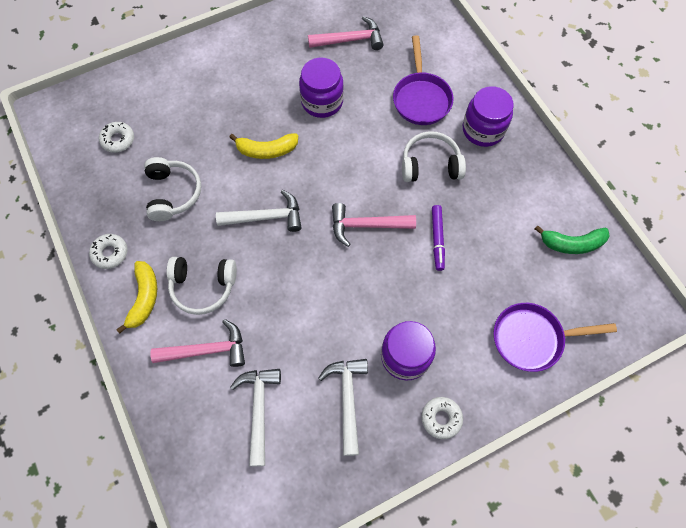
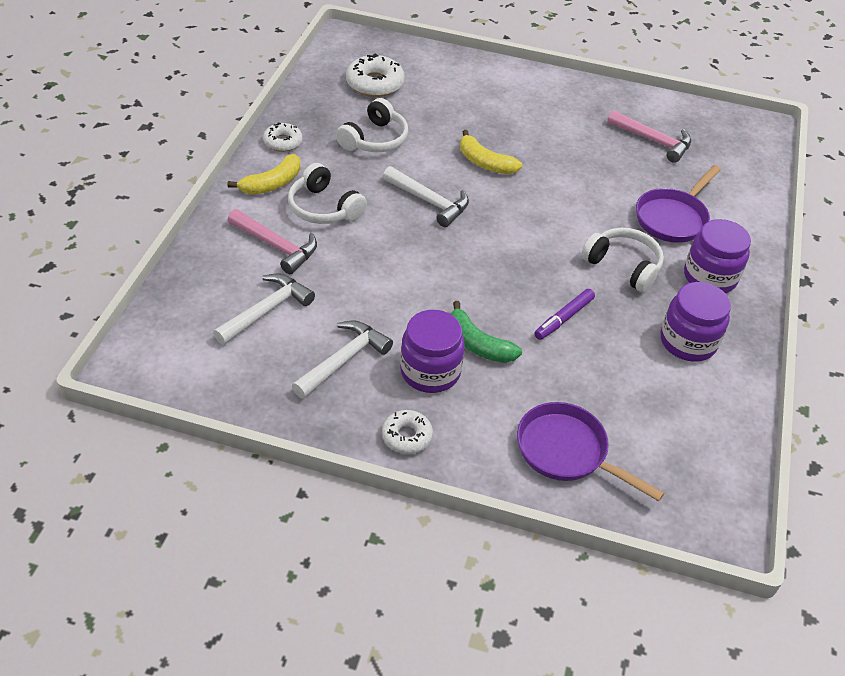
camera: 40 degrees right, 20 degrees down
white donut [99,122,134,153] -> white donut [346,54,405,97], size x1.62
purple jar [299,58,344,118] -> purple jar moved to [661,282,731,362]
pink hammer [332,203,416,247] -> none
green banana [535,225,609,254] -> green banana moved to [450,301,522,363]

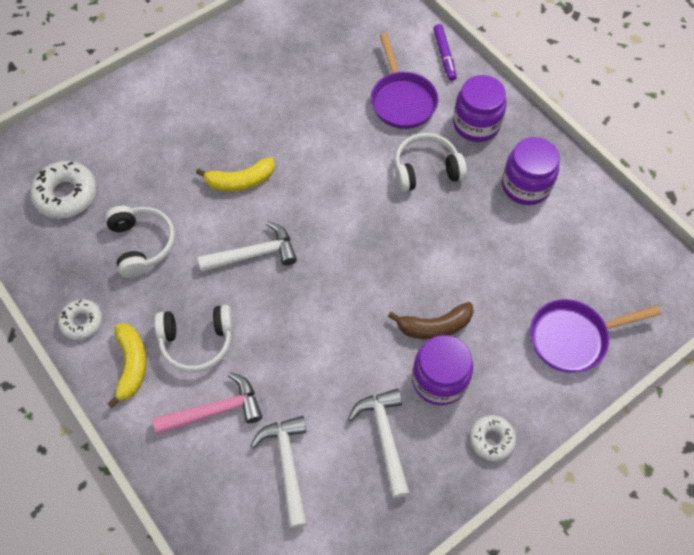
camera: 50 degrees left, 15 degrees up
green banana [450,301,522,363] -> brown banana [388,302,474,339]
purple marker [534,289,595,340] -> purple marker moved to [433,24,457,81]
pink hammer [607,110,691,163] -> none

